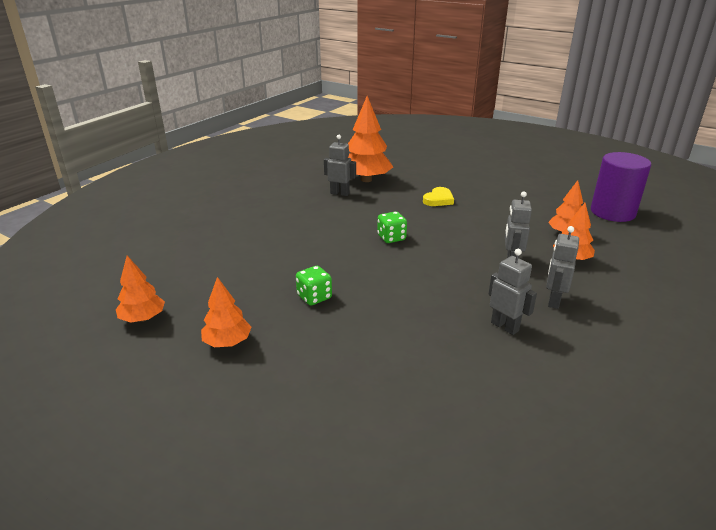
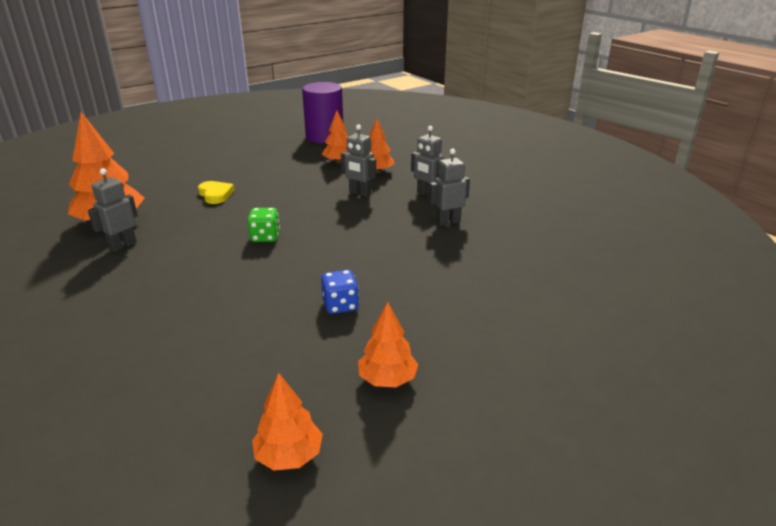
camera: 70 degrees left, 0 degrees up
green dice [296,266,332,306] -> blue dice [321,270,359,314]

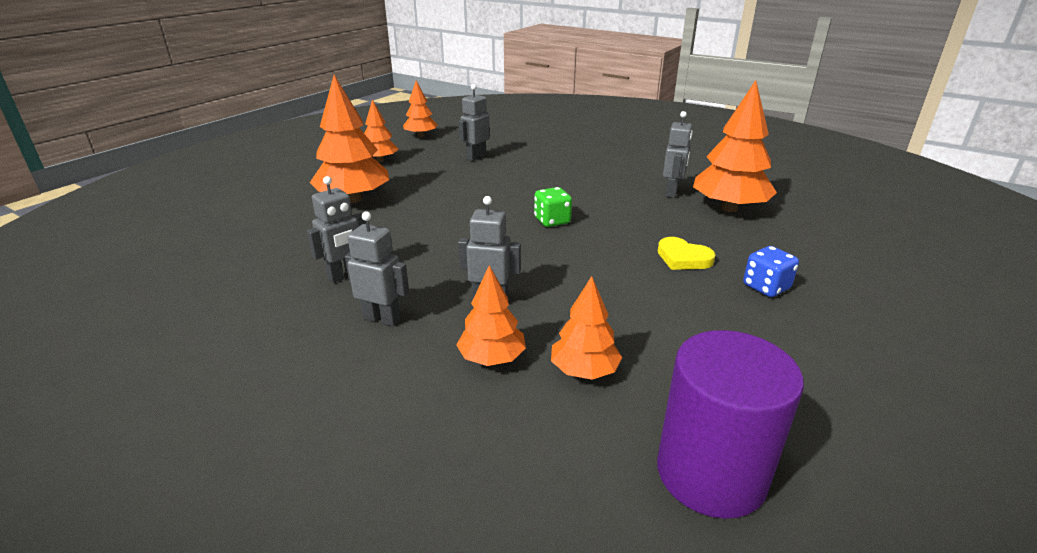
camera: 160 degrees right, 0 degrees up
blue dice [321,270,359,314] -> blue dice moved to [743,246,799,297]
none -> orange tree [310,75,389,203]
none -> grey robot [458,84,490,161]

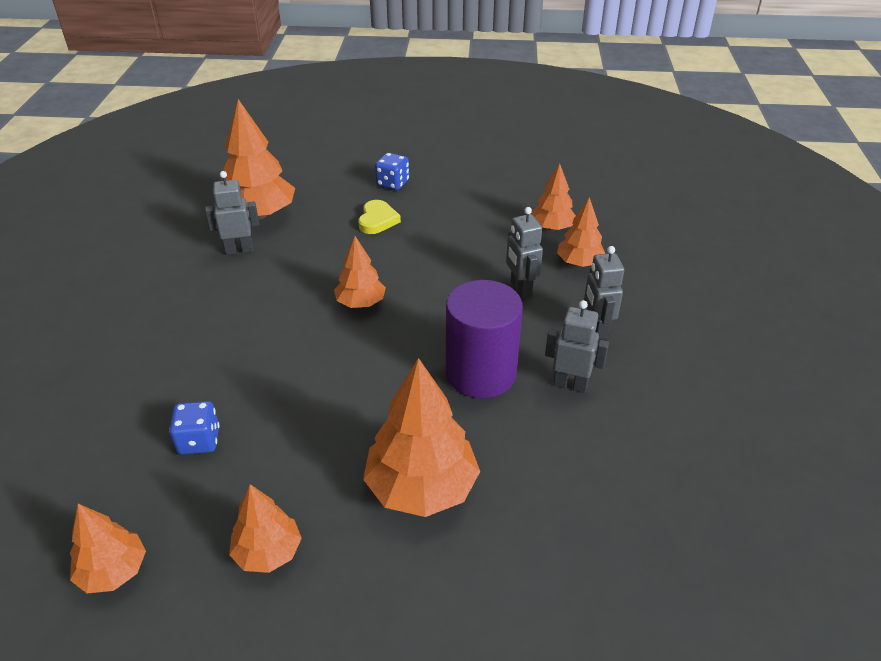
camera: 120 degrees left, 10 degrees up
grey robot [458,84,490,161] -> blue dice [169,401,219,455]
green dice [534,187,572,227] -> orange tree [334,236,386,308]
purple cylinder [657,330,804,519] -> purple cylinder moved to [446,280,523,398]

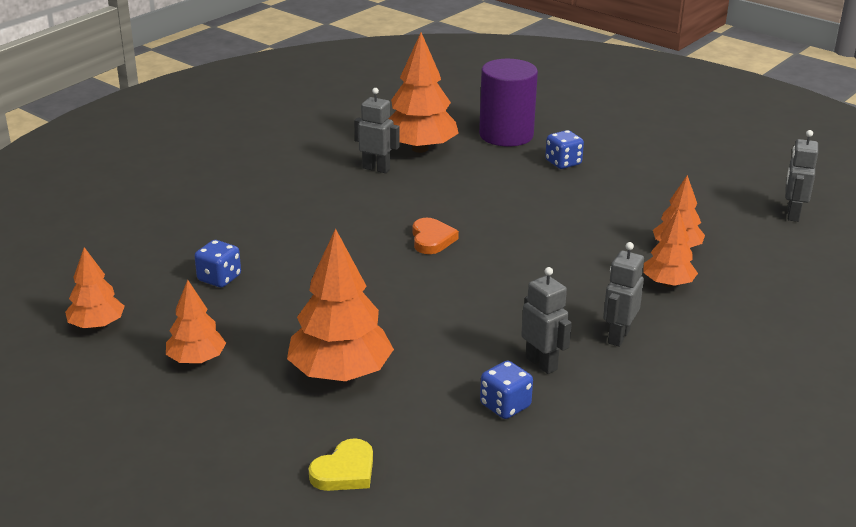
camera: 35 degrees right, 10 degrees down
orange tree [334,236,386,308] -> orange heart [413,218,459,254]
yellow heart [358,200,401,234] -> yellow heart moved to [309,438,373,491]
purple cylinder [446,280,523,398] -> purple cylinder moved to [479,59,538,147]
grey robot [506,207,543,298] -> grey robot moved to [785,130,818,222]
none -> blue dice [480,361,533,419]

